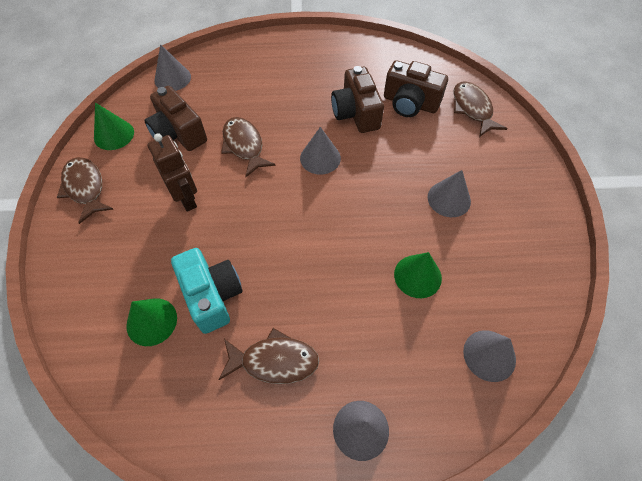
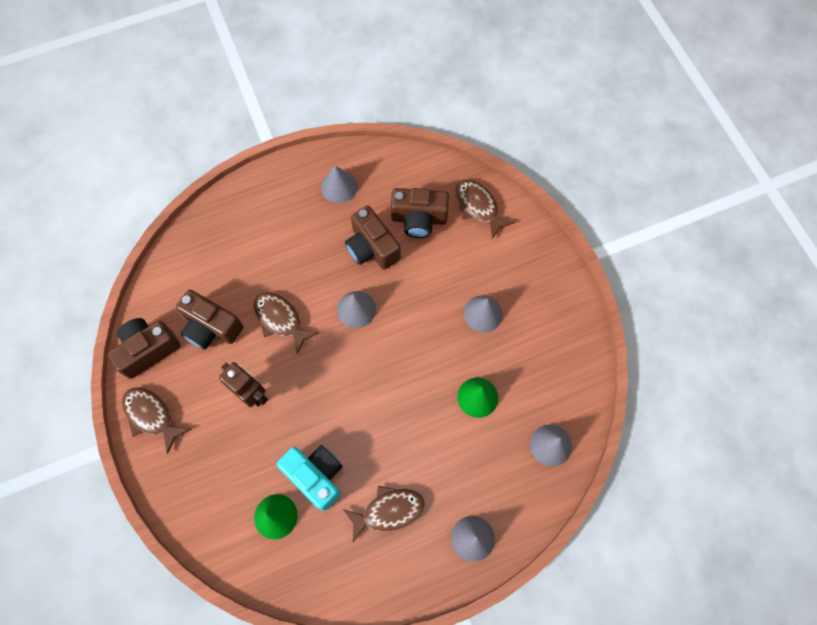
camera: 20 degrees left, 10 degrees up
green cone [94,103,134,150] -> brown camera [108,318,181,379]
grey cone [154,44,191,91] -> grey cone moved to [321,166,358,203]

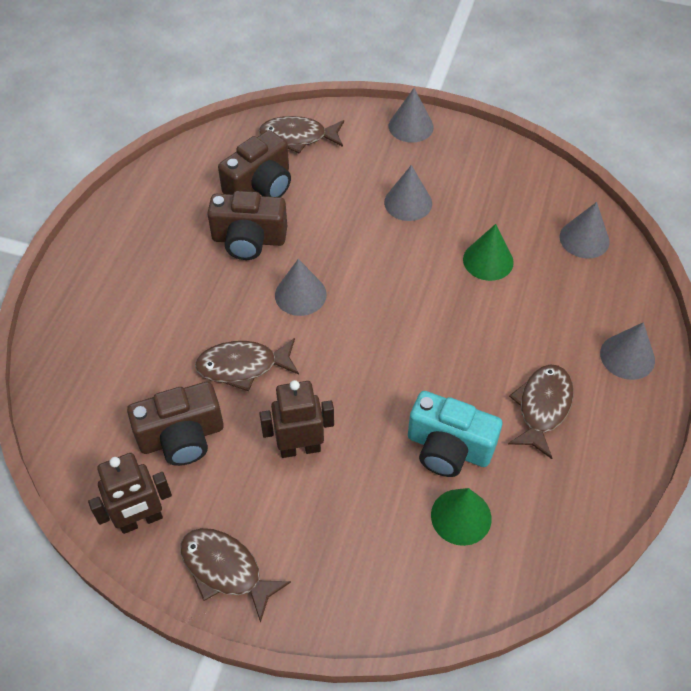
camera: 50 degrees left, 15 degrees down
brown camera [108,318,181,379] -> brown robot [88,453,172,534]
brown fish [122,387,191,454] -> brown fish turned 45 degrees clockwise [180,528,291,623]
turquoise camera [277,445,343,511] -> turquoise camera turned 150 degrees counterclockwise [408,391,502,477]
grey cone [321,166,358,203] -> grey cone moved to [389,88,434,143]

